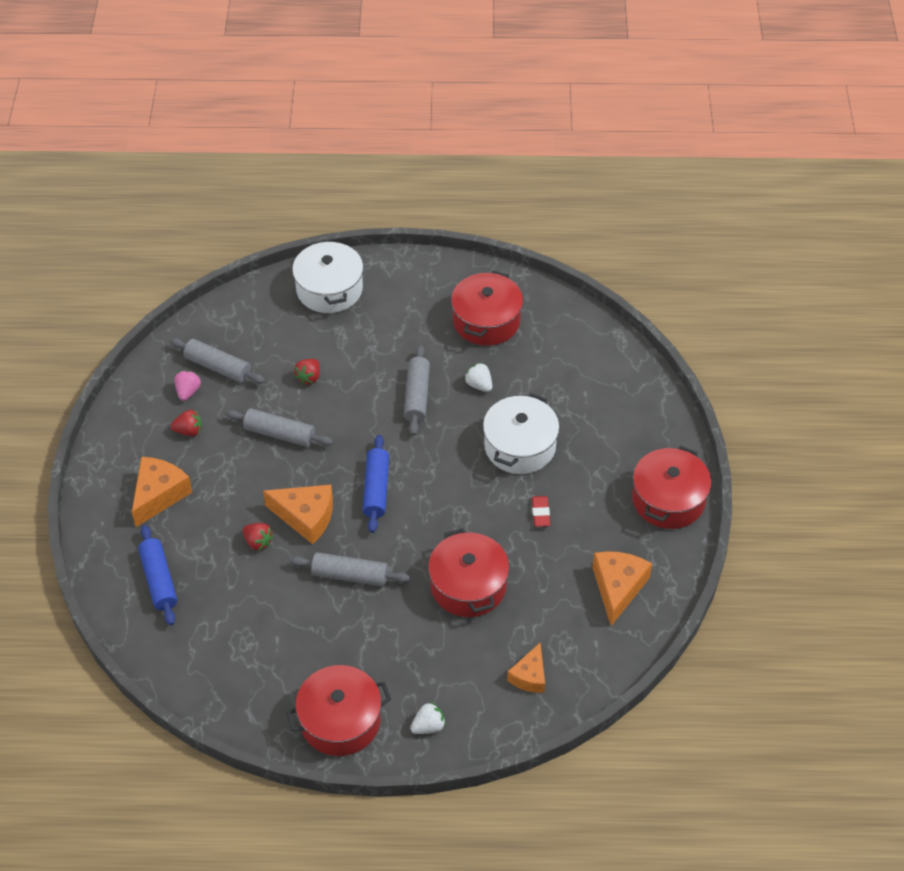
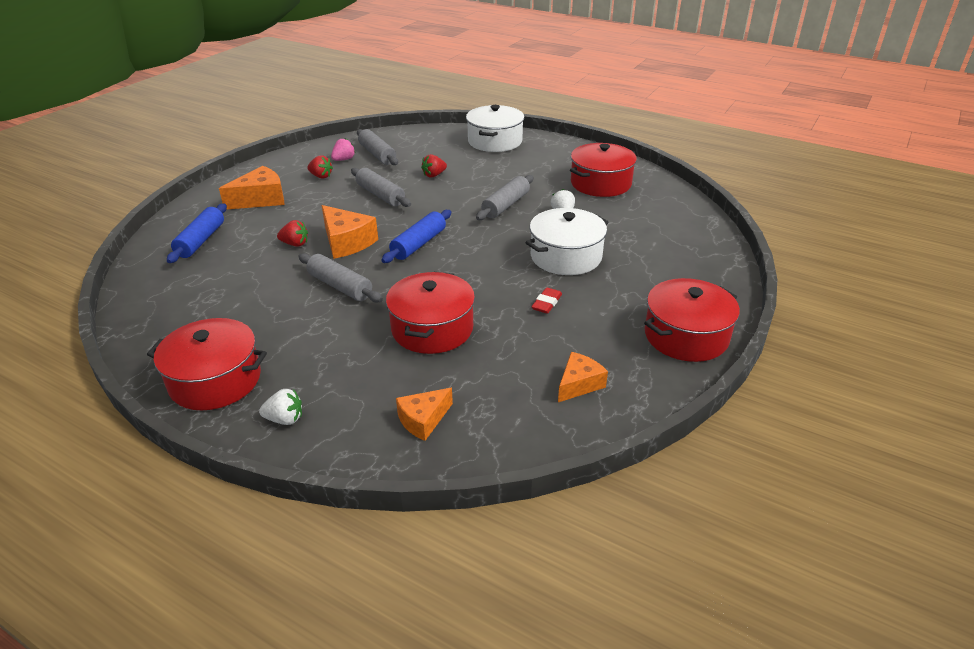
camera: 30 degrees right, 15 degrees down
red strawberry [242,523,274,551] -> red strawberry turned 60 degrees counterclockwise [277,220,308,247]
orange cheese [593,551,652,626] -> orange cheese [558,352,608,402], size x0.65

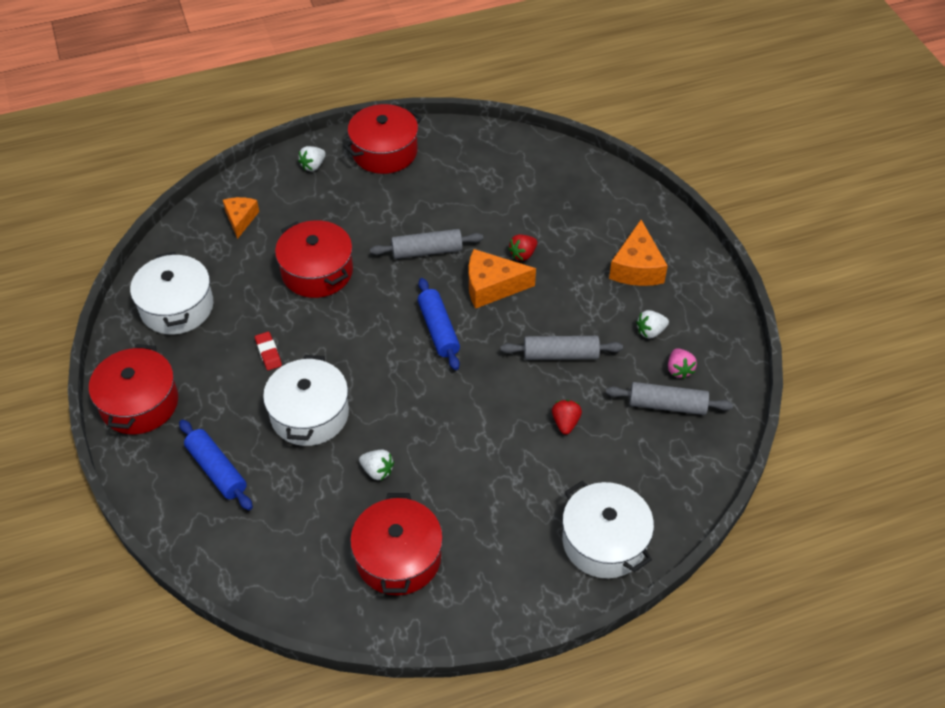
camera: 130 degrees right, 15 degrees up
blue rolling pin [167,204,227,263] -> blue rolling pin moved to [179,419,253,510]
red strawberry [307,155,333,179] -> white strawberry [636,310,669,339]
grey rolling pin [476,175,533,220] -> none
orange cheese [558,352,608,402] -> white pot [130,252,213,334]

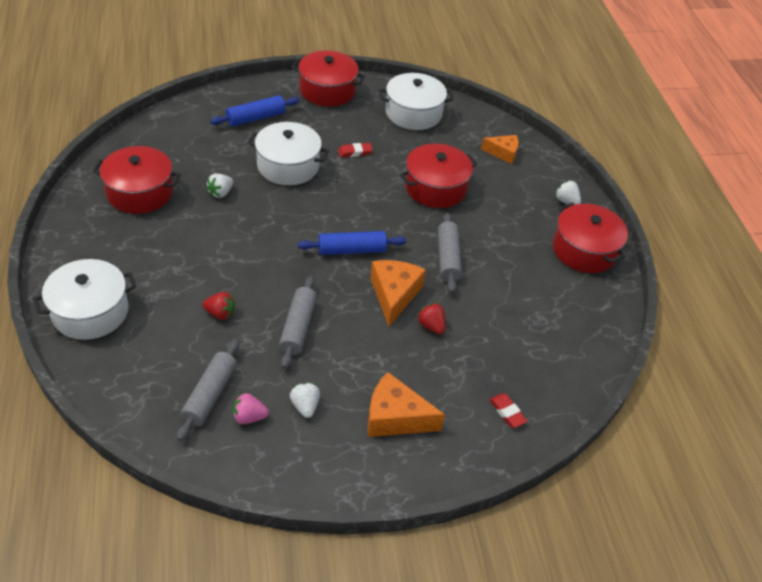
camera: 95 degrees right, 5 degrees down
none -> red eraser [489,394,528,428]

